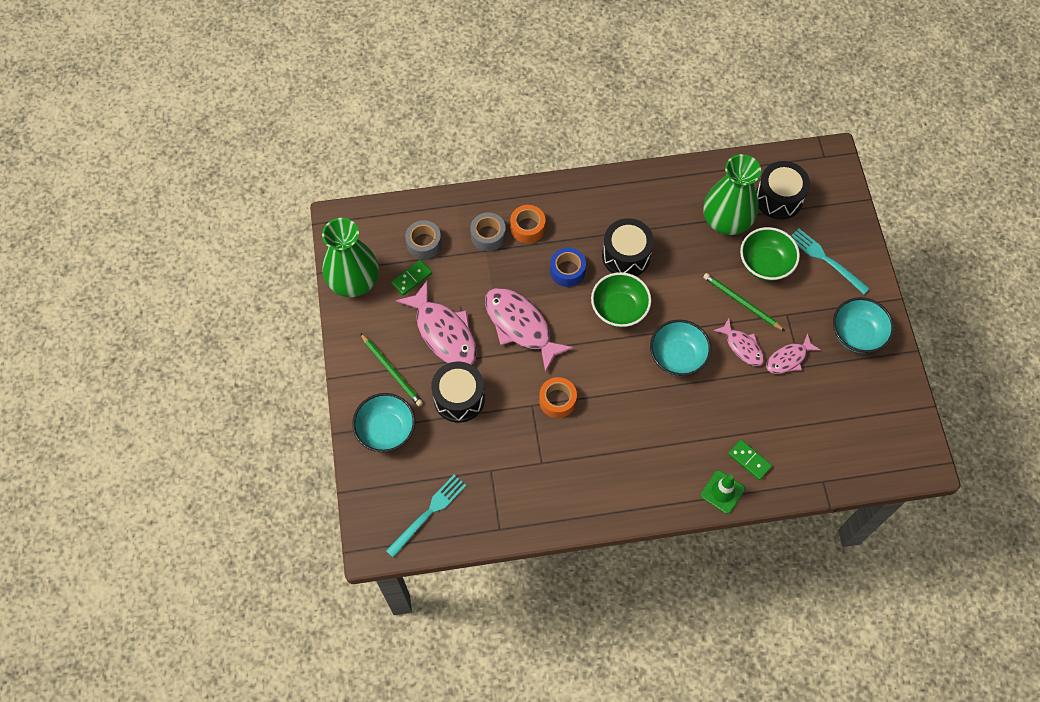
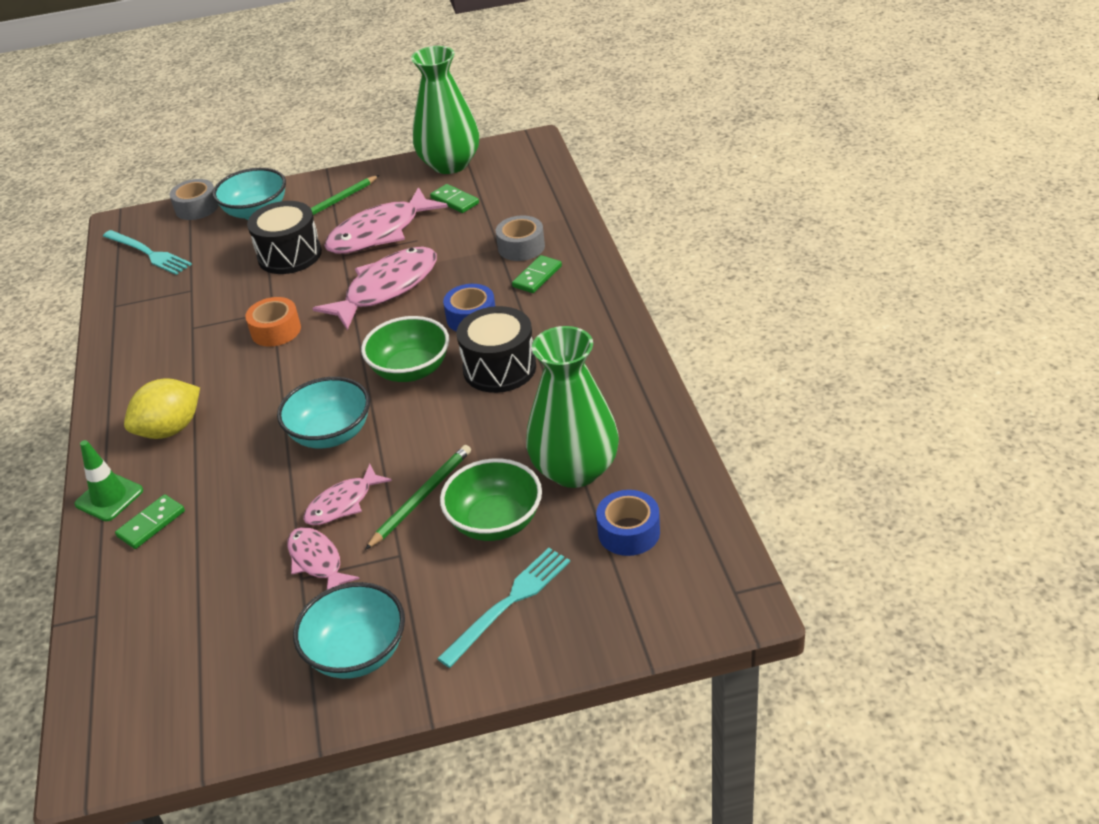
camera: 90 degrees right, 25 degrees down
grey tape [405,220,442,259] -> grey tape moved to [170,179,219,220]
orange tape [510,205,545,243] -> green domino [512,255,562,293]
black drum [756,161,810,220] -> blue tape [596,490,660,556]
none -> yellow lemon [124,378,200,439]

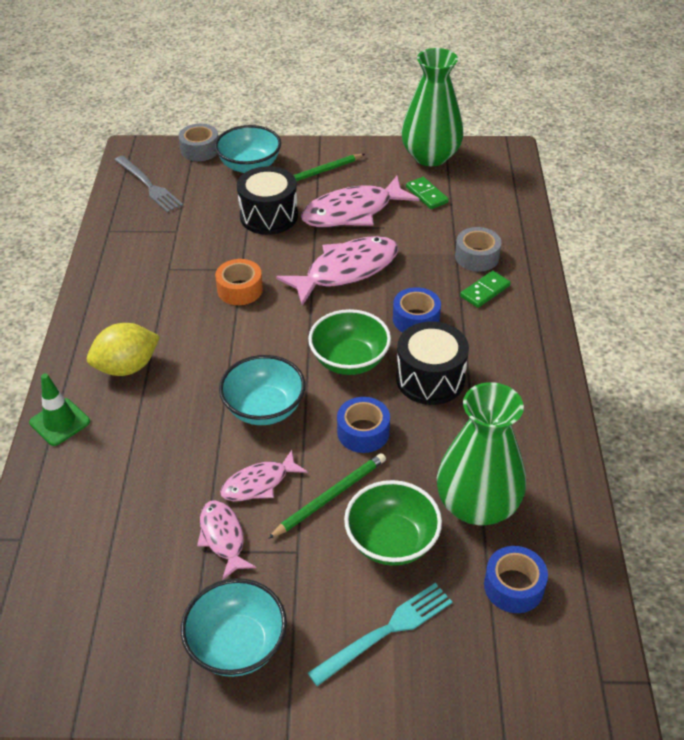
camera: 10 degrees right, 5 degrees up
turquoise fork [103,230,192,275] -> grey fork [115,156,183,213]
green domino [115,494,185,549] -> none
none -> blue tape [337,397,390,453]

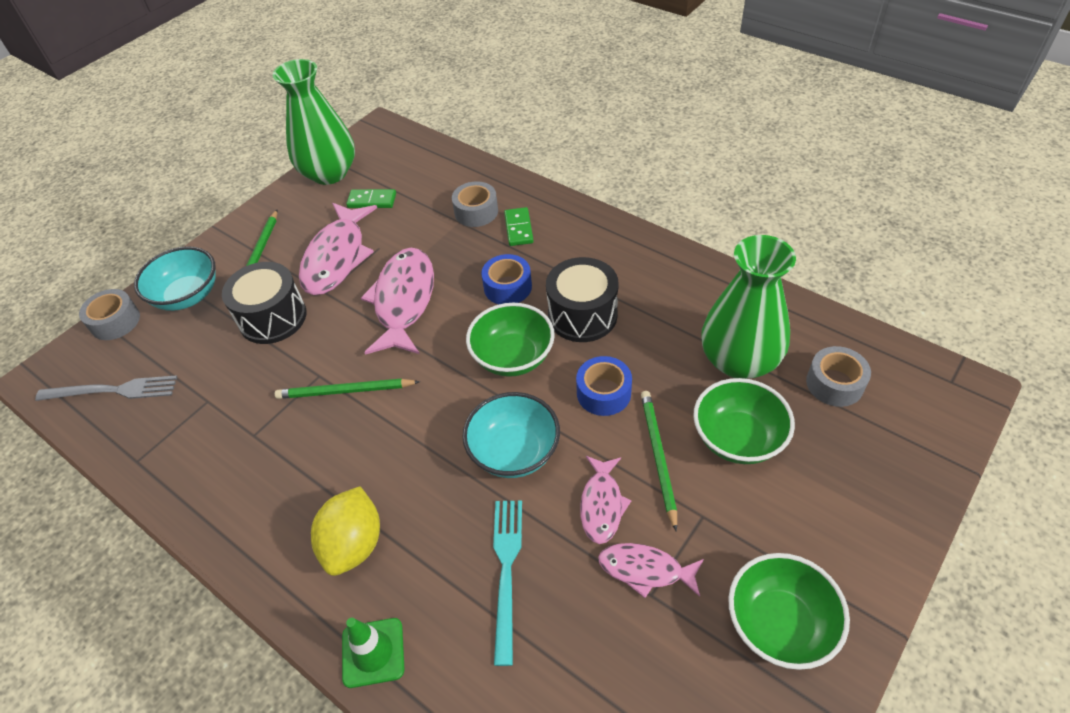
camera: 50 degrees left, 5 degrees up
turquoise bowl [181,578,287,677] -> green bowl [728,553,850,670]
orange tape [215,259,263,305] -> green pencil [275,379,420,399]
turquoise fork [308,583,452,686] -> turquoise fork moved to [493,500,522,666]
blue tape [484,546,548,613] -> grey tape [806,346,871,407]

